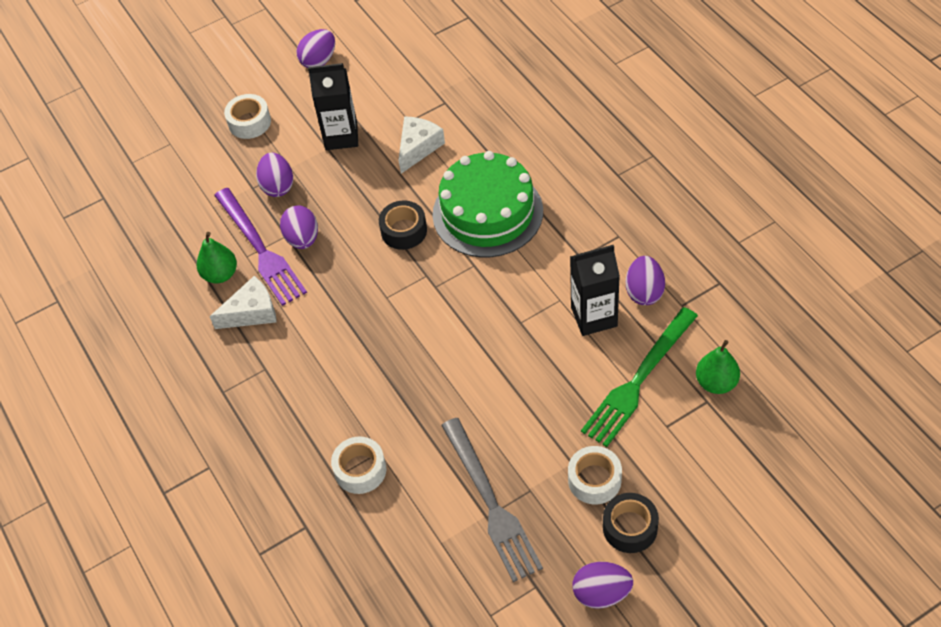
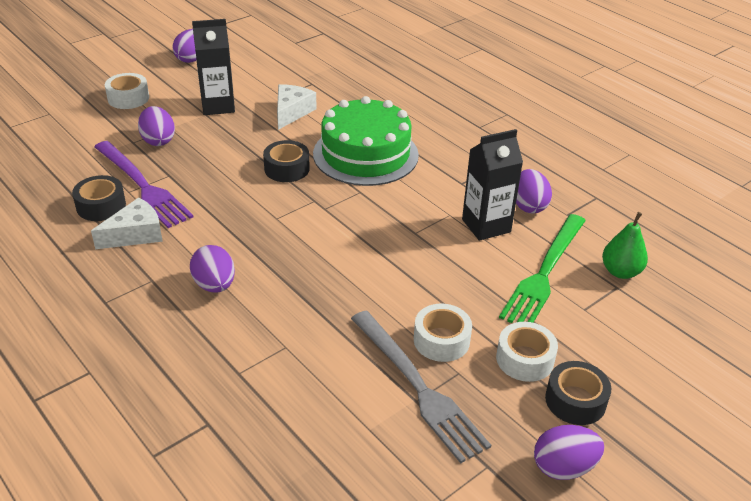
camera: 15 degrees left, 15 degrees down
green pear [196,232,237,283] -> black tape [72,175,126,221]
purple egg [280,205,318,249] -> purple egg moved to [190,245,235,293]
white tape [331,437,387,494] -> white tape moved to [414,304,472,362]

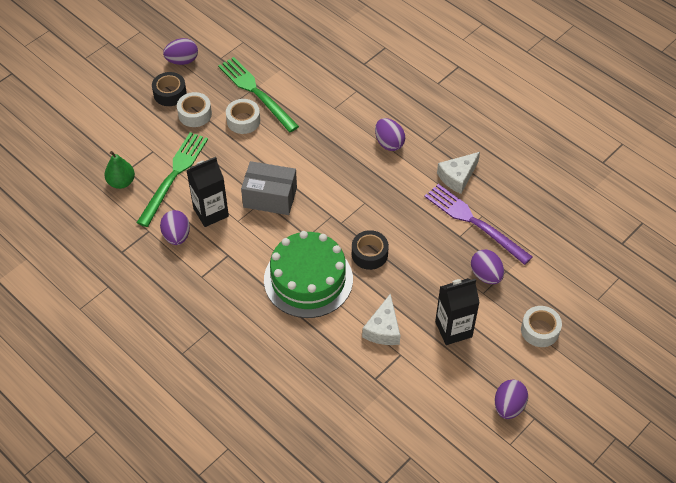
camera: 175 degrees right, 15 degrees up
black tape [72,175,126,221] -> none
grey fork [351,311,491,463] -> green fork [218,57,299,132]
none -> grey box [241,161,297,215]

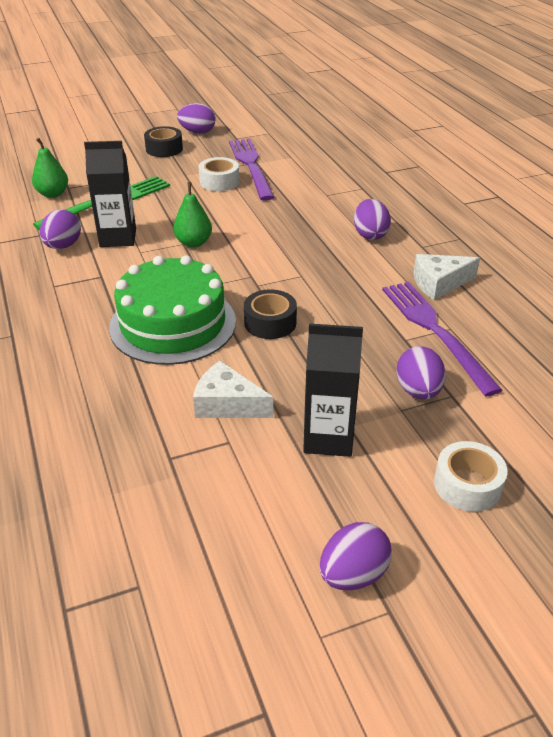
camera: 25 degrees right, 15 degrees down
white tape [177,92,212,127] -> none
green fork [218,57,299,132] -> purple fork [229,139,275,201]
grey box [241,161,297,215] -> green pear [173,182,212,248]
white cheese [362,293,400,345] -> white cheese turned 75 degrees clockwise [193,361,274,418]

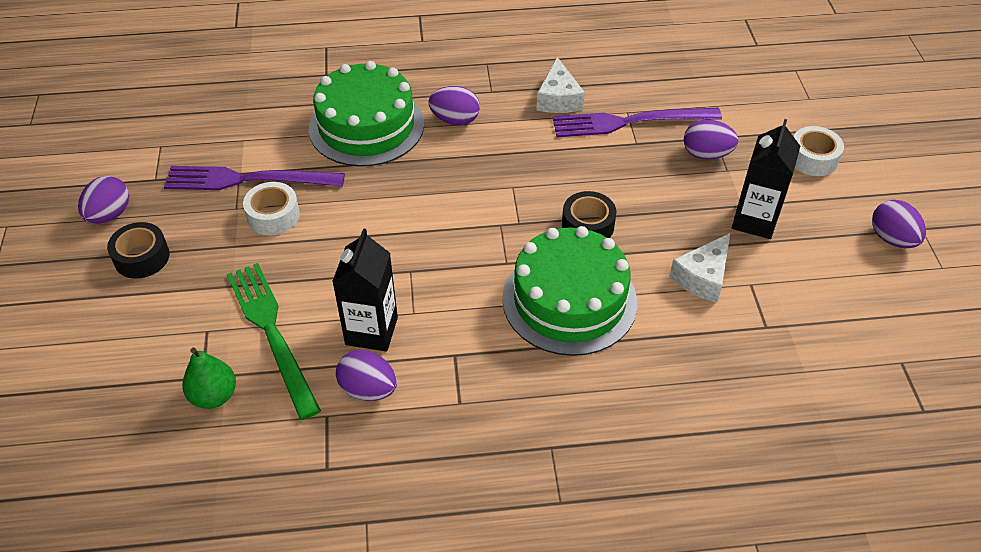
camera: 75 degrees left, 10 degrees up
green pear [173,182,212,248] -> none
none -> green cake [309,61,424,167]

